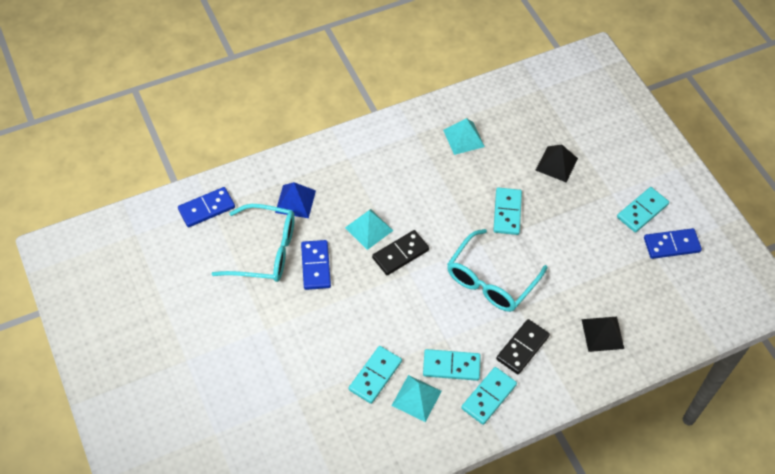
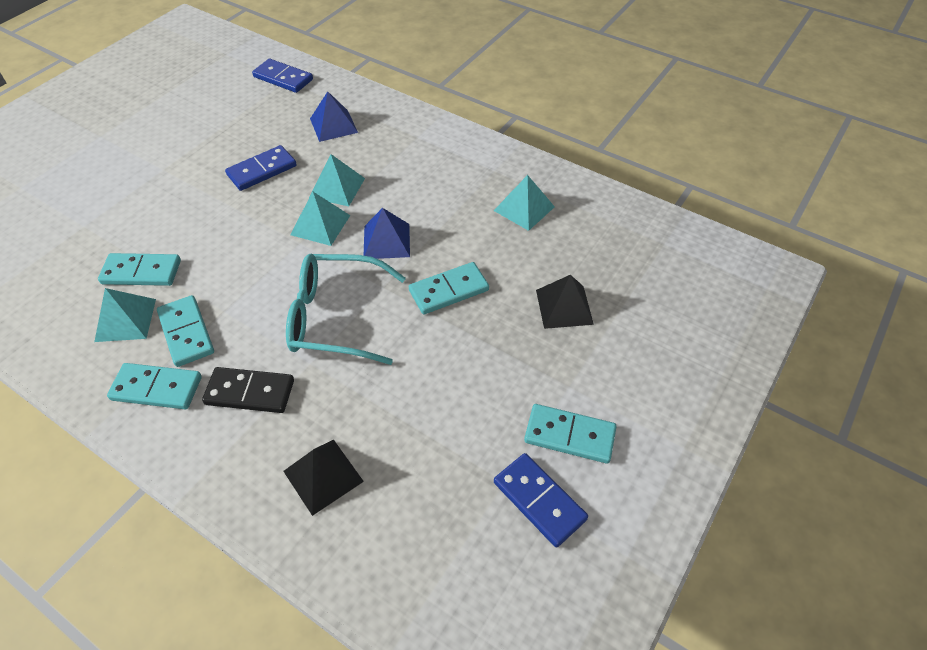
camera: 60 degrees right, 5 degrees down
turquoise glasses [212,204,295,282] -> none
black domino [372,230,429,275] -> turquoise pyramid [290,192,350,246]
none -> blue pyramid [364,208,410,259]

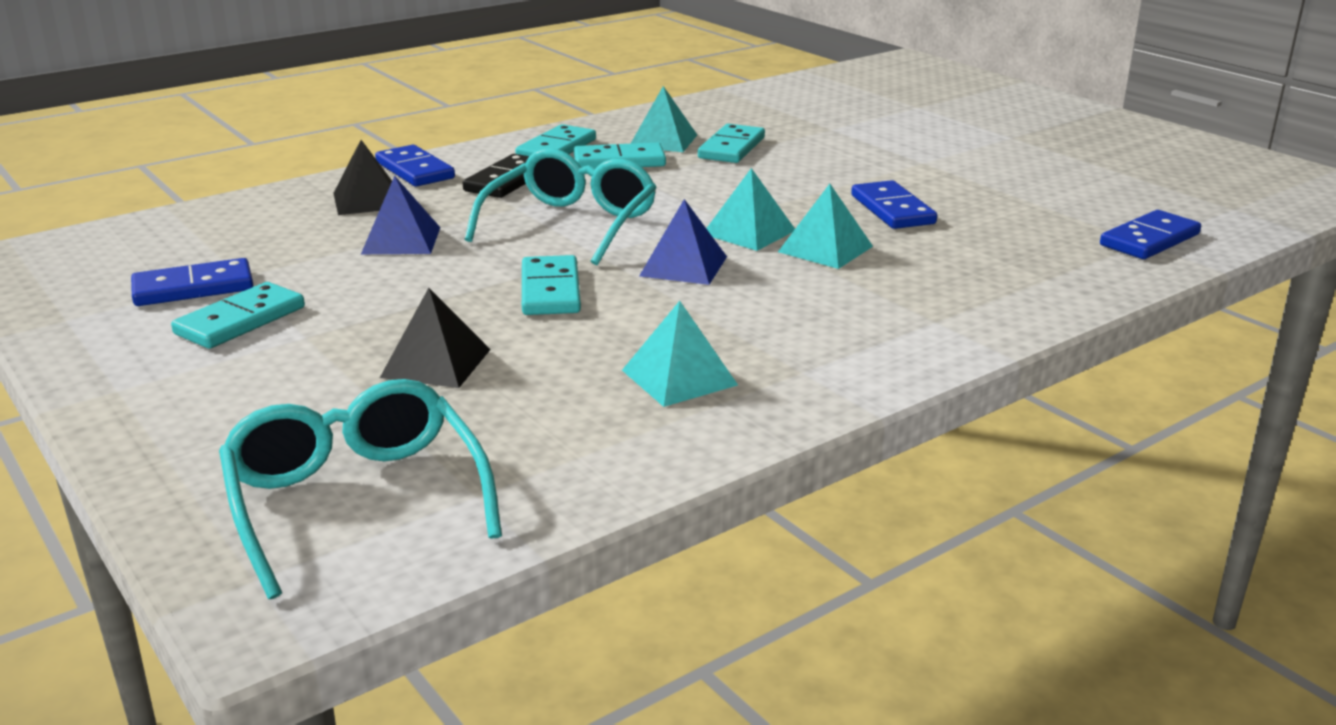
camera: 110 degrees right, 25 degrees down
blue pyramid [310,91,358,142] -> blue pyramid moved to [361,176,440,254]
none -> turquoise glasses [219,379,502,599]
none -> blue domino [375,145,455,187]

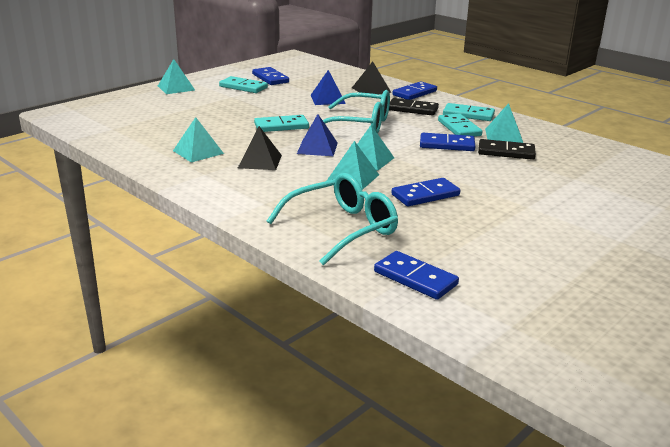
camera: 80 degrees right, 0 degrees up
turquoise glasses [219,379,502,599] -> turquoise glasses moved to [267,173,398,266]
black pyramid [380,288,491,388] -> black pyramid moved to [238,126,282,170]
turquoise domino [698,124,765,163] -> black domino [478,139,536,160]
none -> turquoise pyramid [158,59,195,94]
none -> blue domino [420,133,475,151]

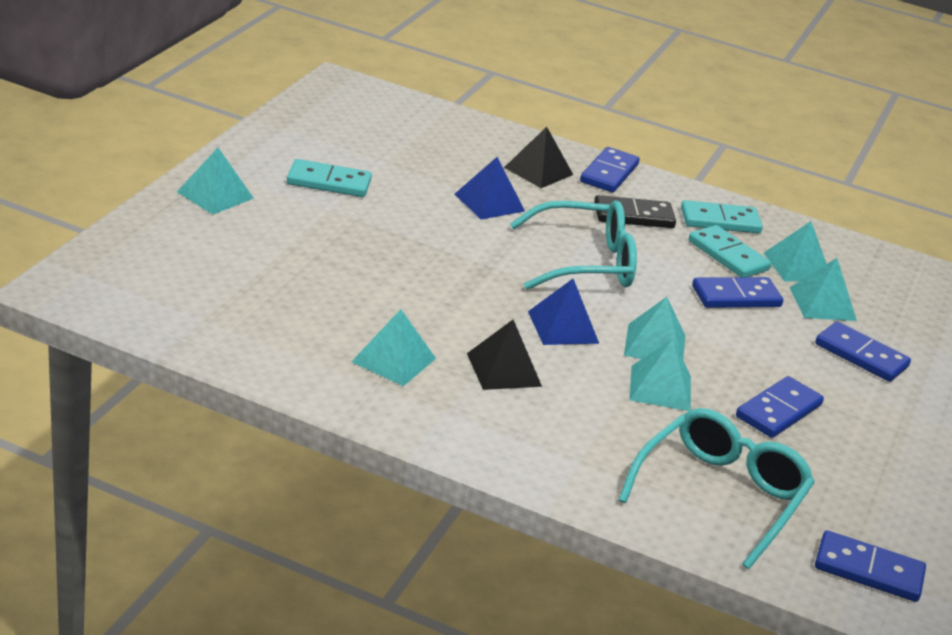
camera: 25 degrees left, 5 degrees up
blue domino [252,67,289,85] -> blue domino moved to [815,322,911,382]
turquoise domino [254,115,309,132] -> none
black domino [478,139,536,160] -> turquoise pyramid [789,258,857,321]

